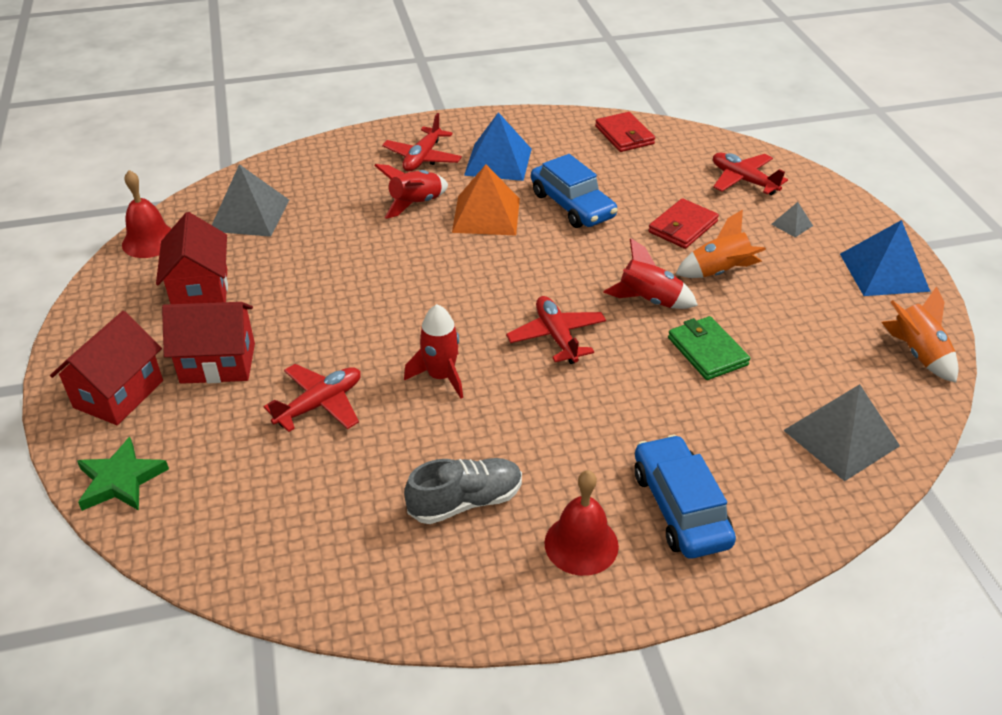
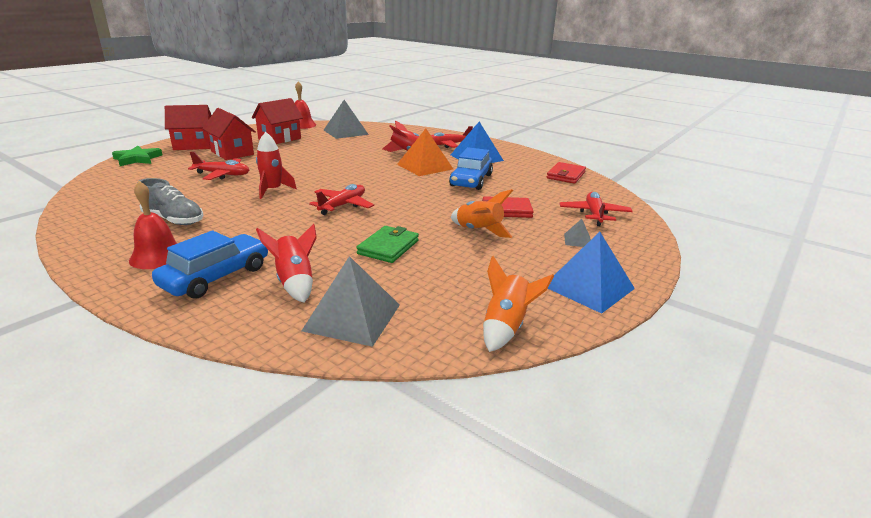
camera: 50 degrees right, 15 degrees down
red rocket [603,238,698,309] -> red rocket moved to [256,224,317,303]

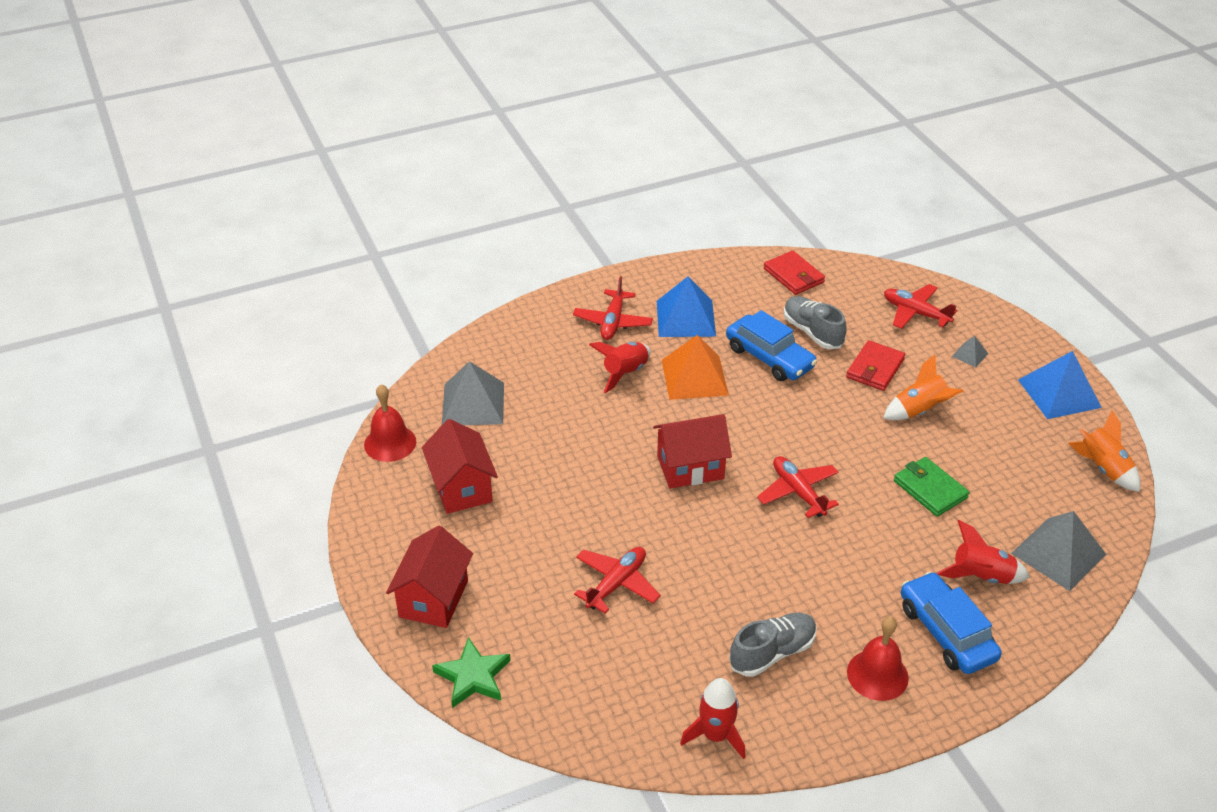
camera: 60 degrees left, 15 degrees up
red house [202,108,256,160] -> red house moved to [653,414,732,488]
red rocket [256,132,297,199] -> red rocket moved to [680,678,745,759]
none -> grey shoe [783,296,847,349]

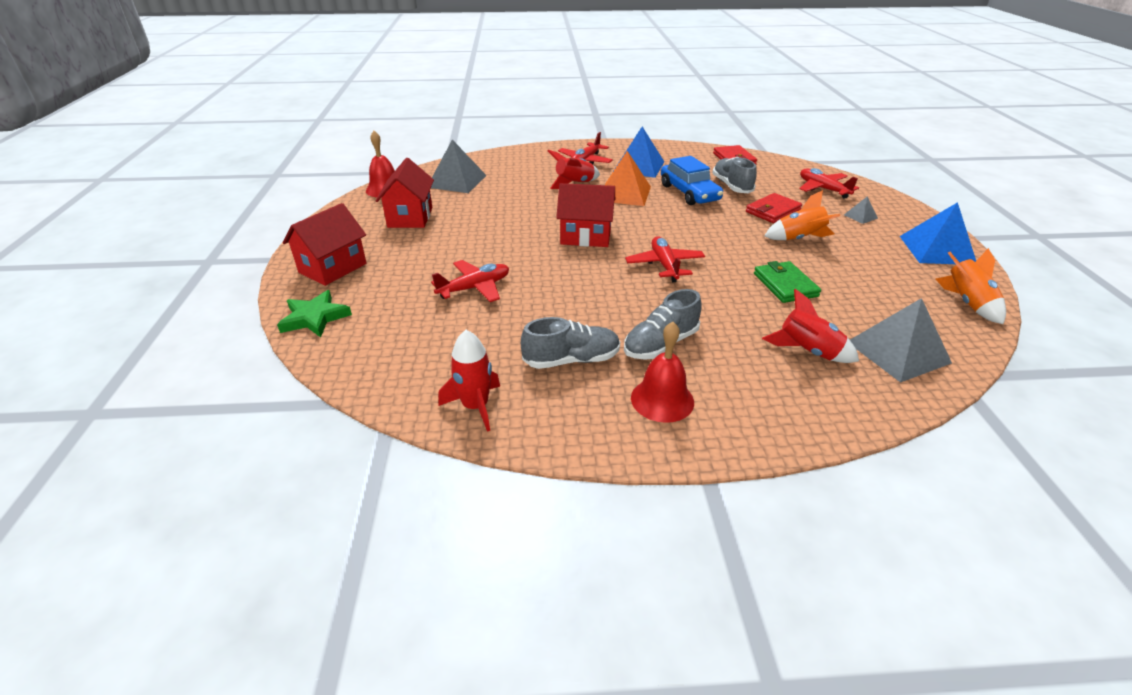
camera: 20 degrees right, 5 degrees down
blue car [901,571,1002,674] -> none
none -> grey shoe [624,289,702,360]

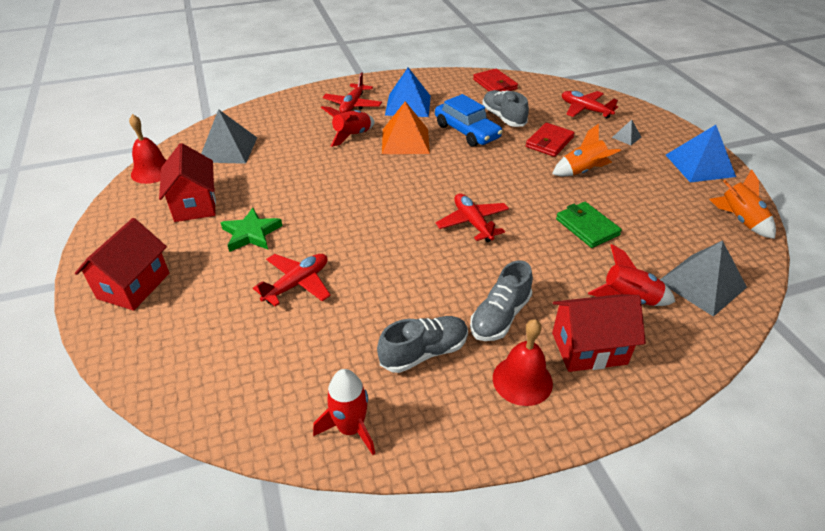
camera: 15 degrees left, 5 degrees up
green star [277,290,352,337] -> green star moved to [220,208,282,252]
red house [556,183,615,247] -> red house moved to [552,294,646,372]

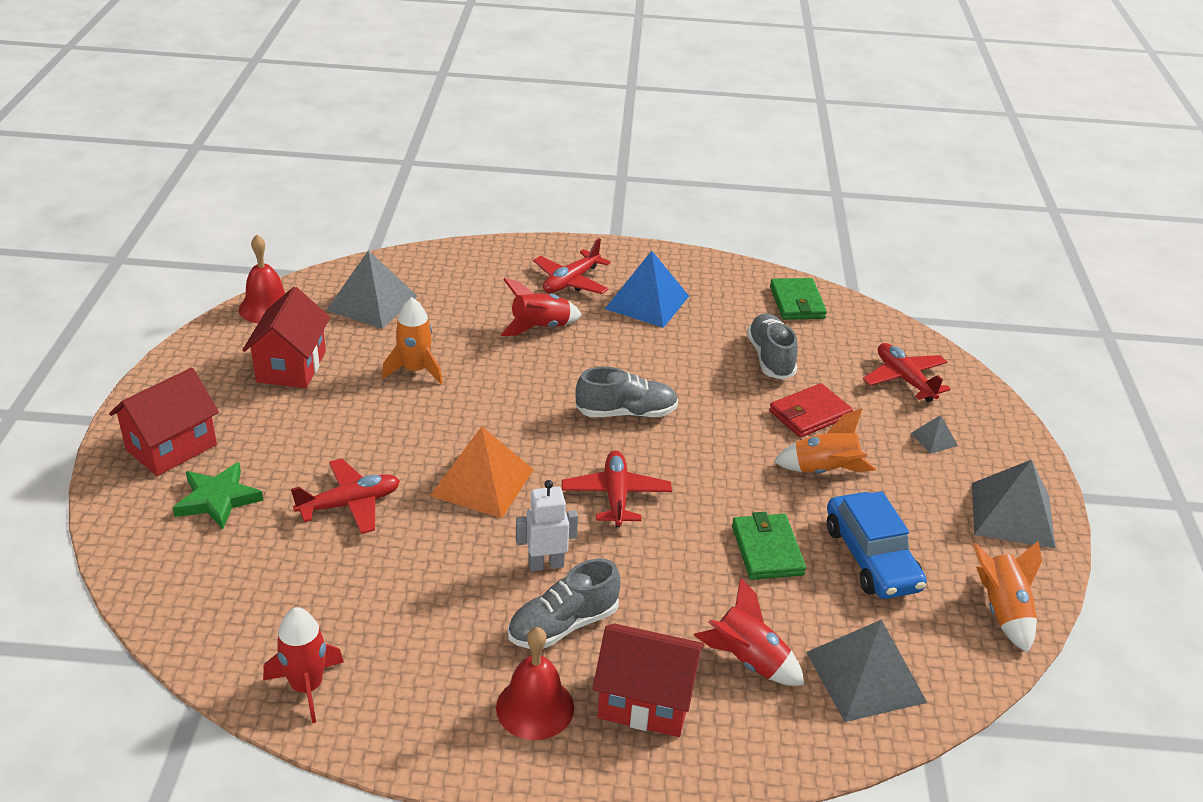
camera: 20 degrees right, 5 degrees down
green star [220,208,282,252] -> green star moved to [173,462,263,530]
grey shoe [377,316,468,373] -> grey shoe moved to [575,367,678,417]
orange pyramid [382,101,430,154] -> orange pyramid moved to [430,426,534,518]
blue car [435,94,503,147] -> blue car moved to [827,491,927,599]
red wallet [473,69,518,92] -> green wallet [770,278,827,320]
blue pyramid [666,125,736,182] -> grey pyramid [972,460,1056,549]
none -> orange rocket [382,297,443,384]
none -> white robot [516,480,578,572]

